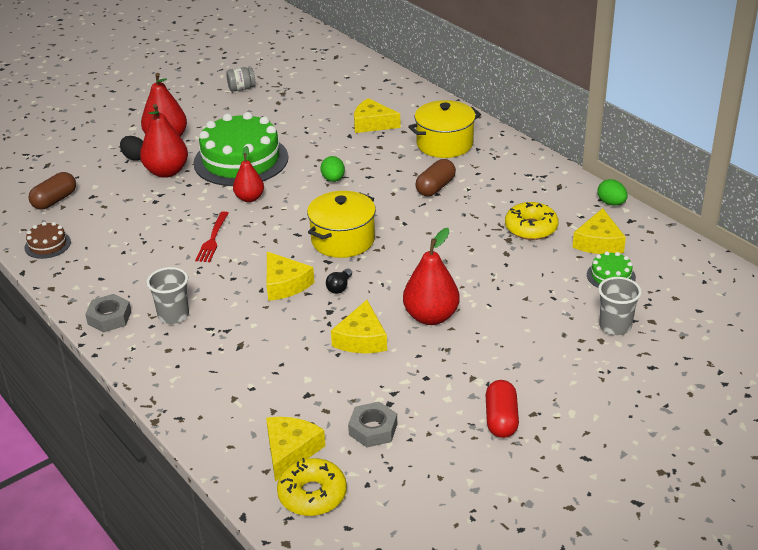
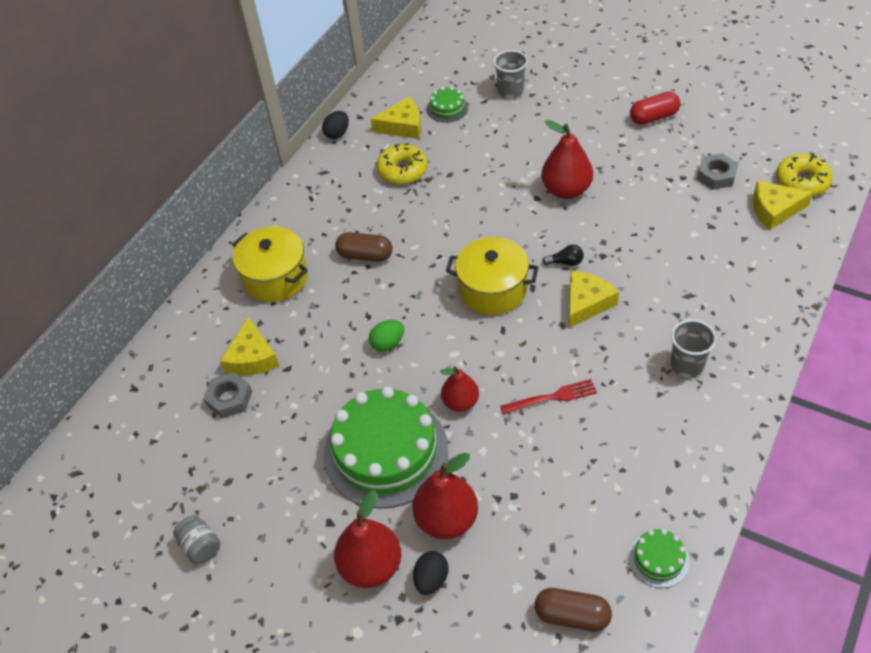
camera: 110 degrees left, 15 degrees up
brown cake [24,222,71,259] -> green cake [628,529,690,588]
grey nut [85,294,131,332] -> grey nut moved to [203,372,252,419]
yellow cheese [331,300,387,353] -> none
green egg [597,179,628,205] -> black egg [322,111,349,139]

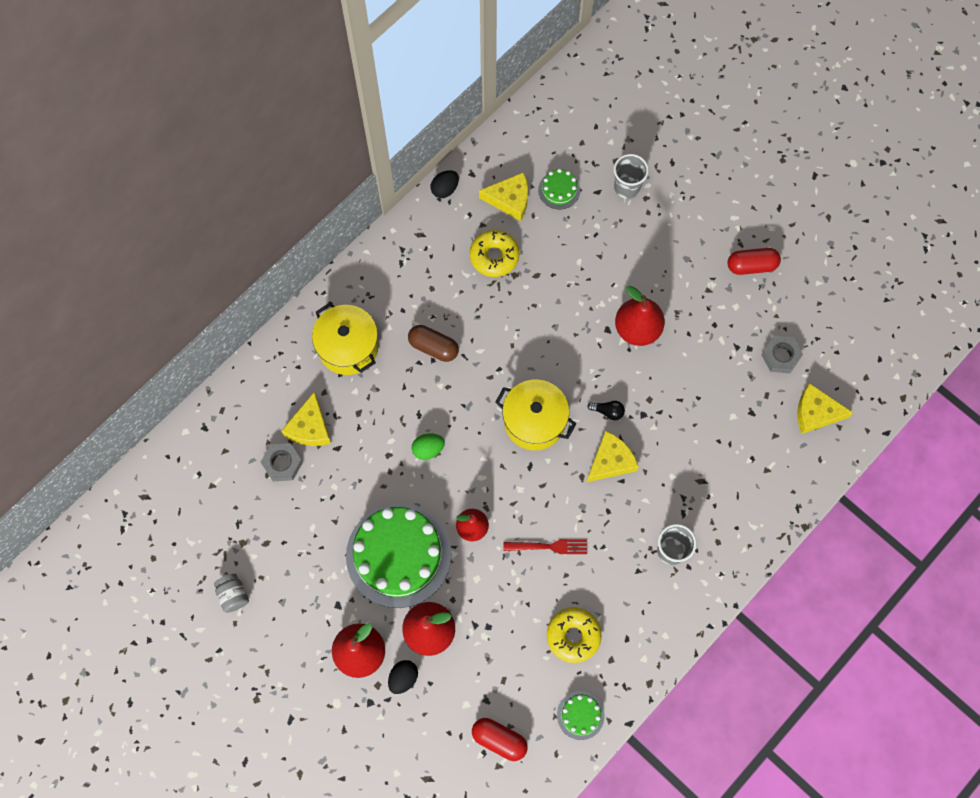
camera: 10 degrees right, 20 degrees up
brown capsule [535,588,612,631] -> red capsule [472,718,528,761]
yellow donut [776,154,833,196] -> yellow donut moved to [547,607,602,663]

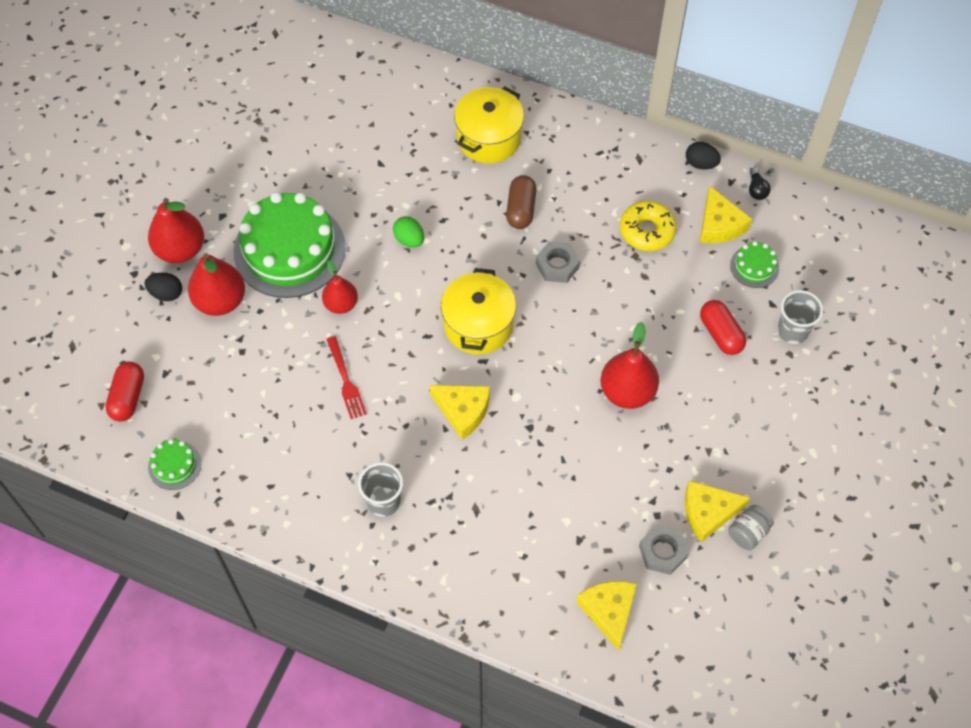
camera: 70 degrees right, 10 degrees down
grey jar [214,574,249,613] -> grey jar moved to [728,505,774,550]
grey nut [261,443,303,481] -> grey nut moved to [536,241,580,283]
yellow cheese [281,392,331,446] -> yellow cheese moved to [685,481,750,542]
yellow donut [547,607,602,663] -> none
black light bulb [587,401,625,420] -> black light bulb moved to [749,167,771,200]
red capsule [727,248,781,275] -> red capsule moved to [700,300,746,355]

